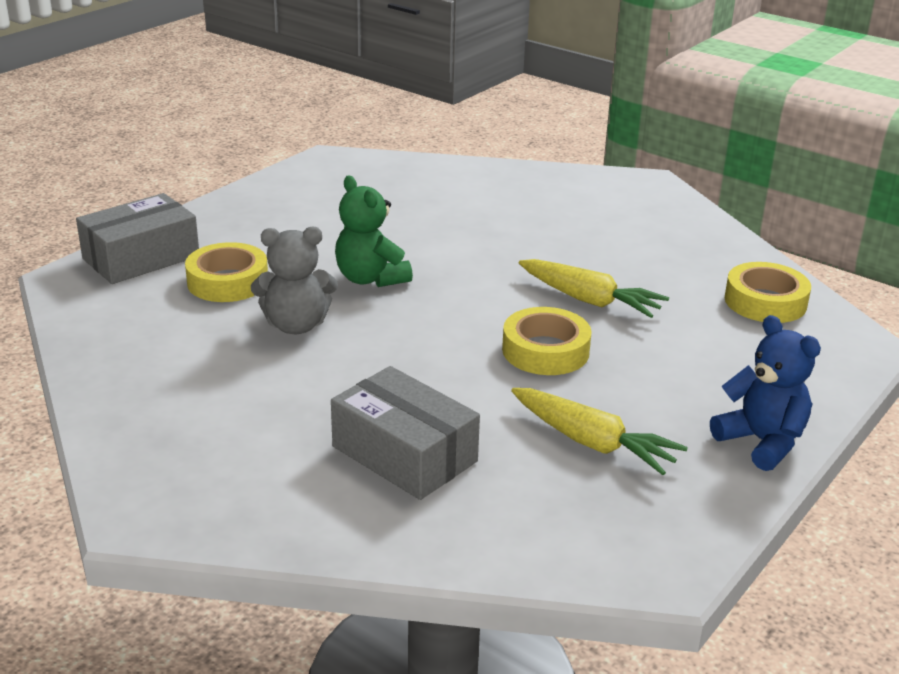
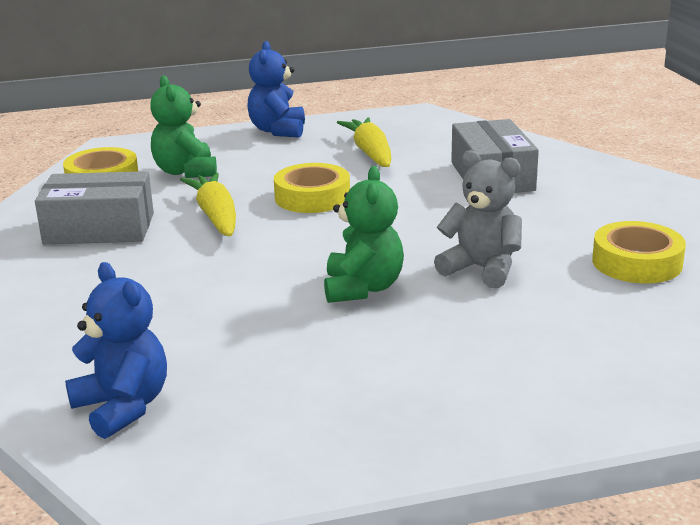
camera: 140 degrees left, 5 degrees down
grey box [76,193,199,284] -> grey box moved to [35,171,154,244]
yellow tape [185,242,268,302] -> yellow tape moved to [592,221,686,283]
none -> blue teddy bear [65,262,167,439]
none -> green teddy bear [150,76,217,178]

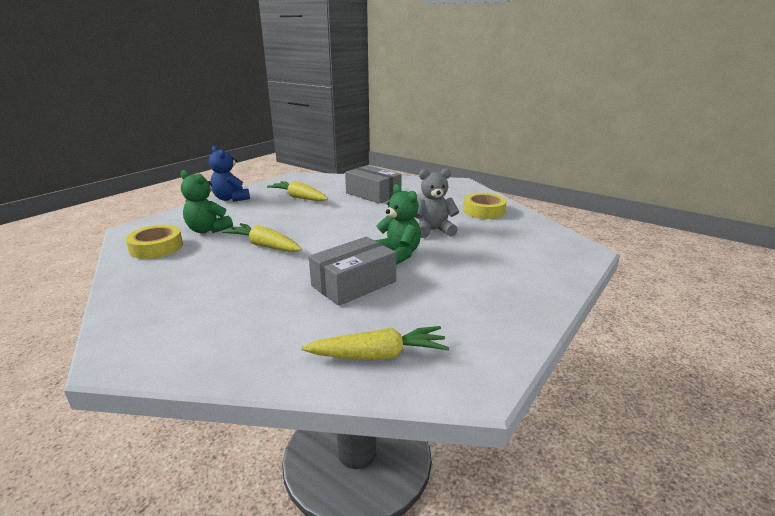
camera: 40 degrees left, 0 degrees up
grey box [35,171,154,244] -> grey box moved to [309,237,396,306]
blue teddy bear [65,262,167,439] -> yellow carrot [302,326,449,360]
yellow tape [274,163,350,213] -> none

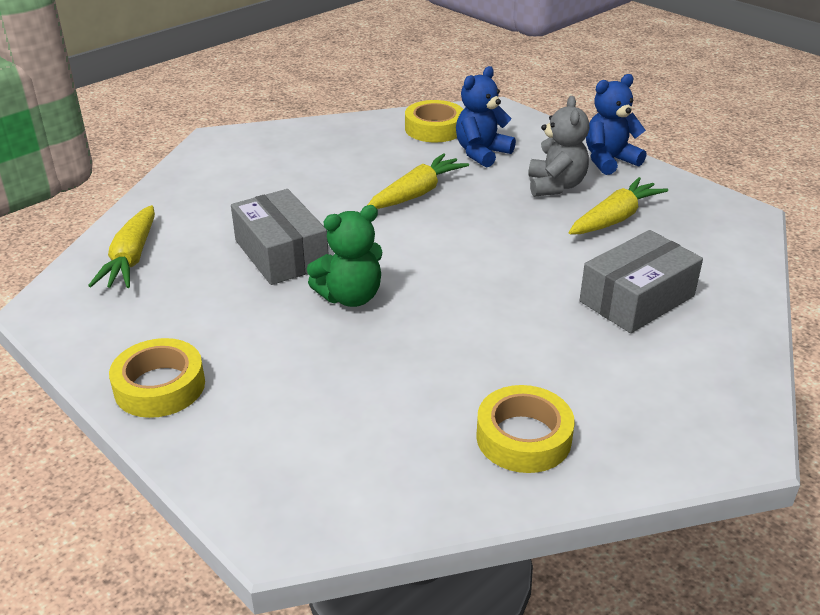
camera: 100 degrees right, 10 degrees up
green teddy bear [181,170,233,233] -> blue teddy bear [456,66,516,168]
grey teddy bear [415,168,459,238] -> grey teddy bear moved to [528,96,589,197]
none -> yellow tape [109,338,205,418]

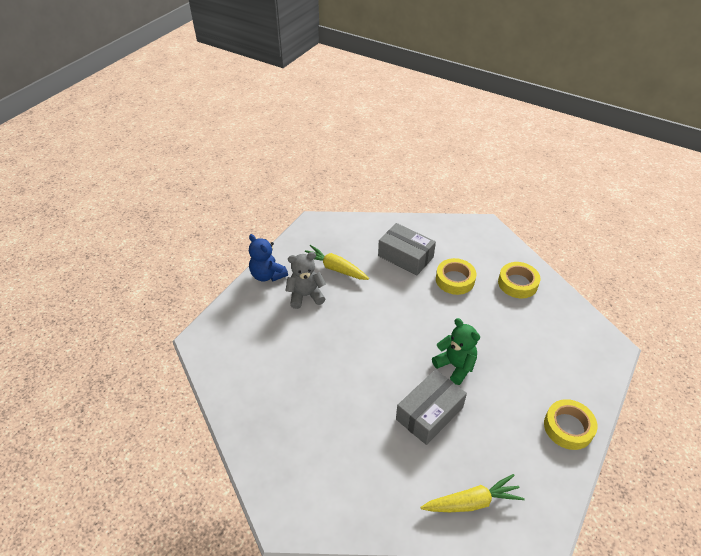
camera: 105 degrees left, 10 degrees up
yellow carrot [368,153,469,209] -> none
yellow tape [405,100,463,142] -> yellow tape moved to [436,258,476,295]
blue teddy bear [456,66,516,168] -> none

